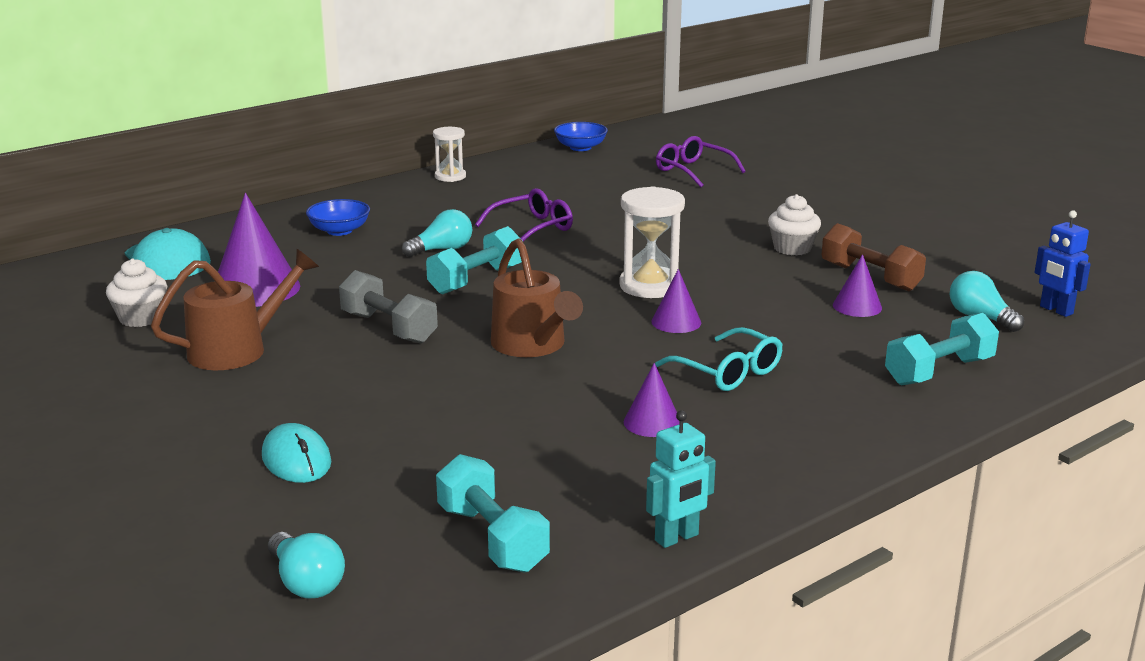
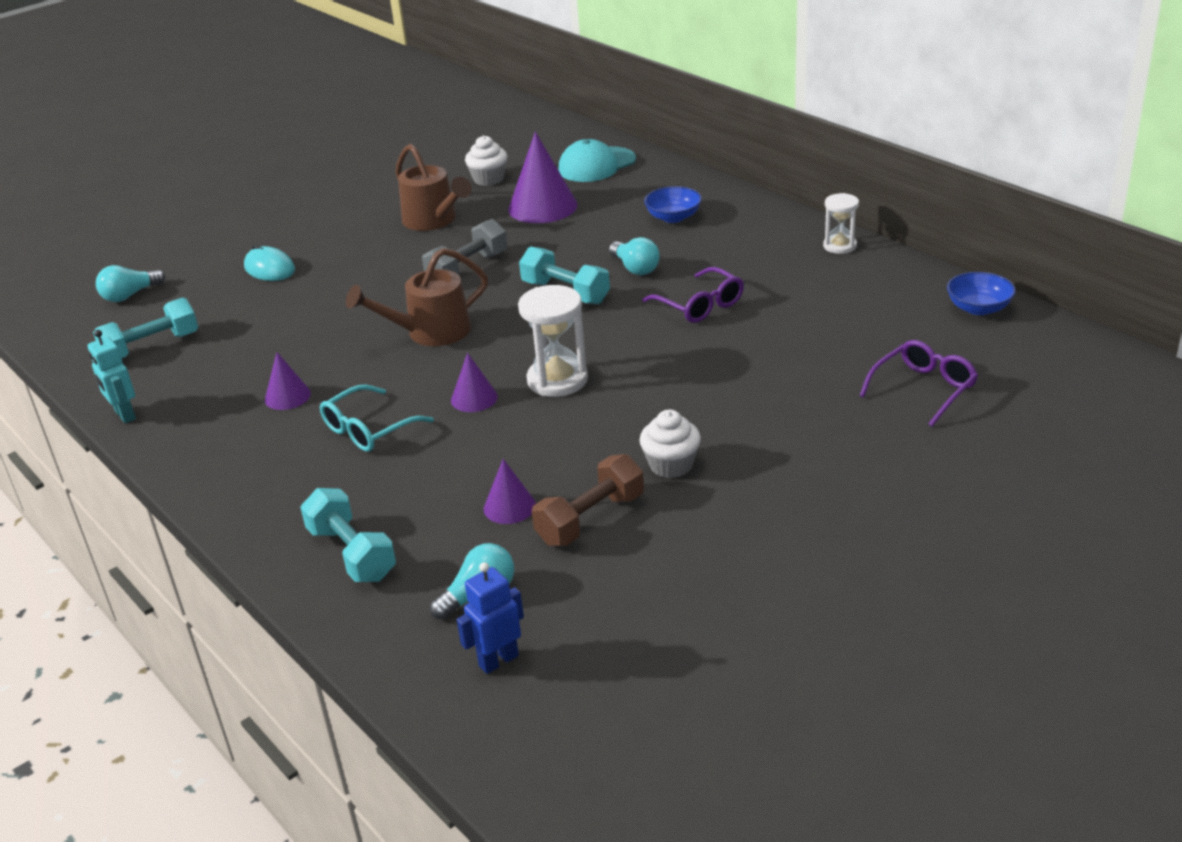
camera: 90 degrees right, 10 degrees up
turquoise mouse [262,423,331,483] -> turquoise mouse turned 75 degrees clockwise [244,244,295,281]

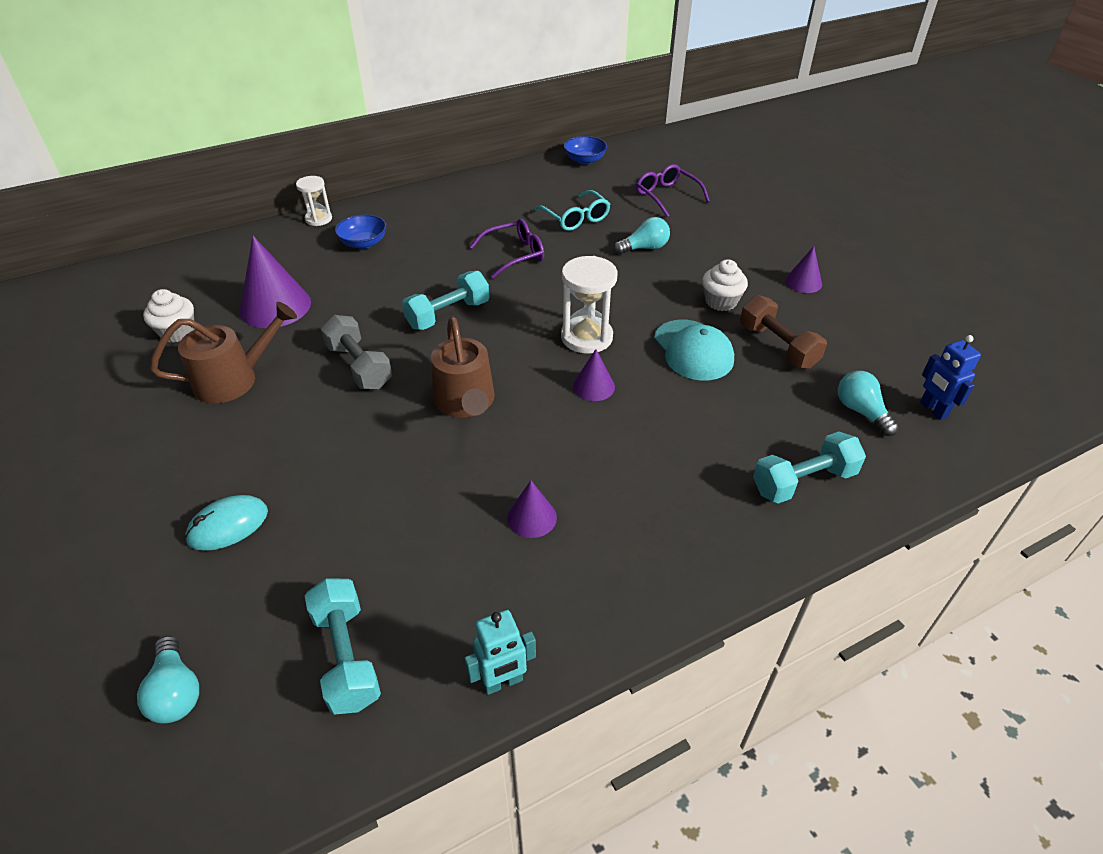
camera: 80 degrees left, 10 degrees up
turquoise glasses [320,384,434,452] -> turquoise glasses moved to [534,190,610,231]
purple cone [484,459,536,524] -> purple cone moved to [785,246,822,293]
turquoise cap [558,139,636,182] -> turquoise cap moved to [654,320,734,380]
turquoise light bulb [609,237,660,275] -> turquoise light bulb moved to [614,217,670,254]
white hourglass [823,193,859,254] -> white hourglass moved to [296,176,332,226]

